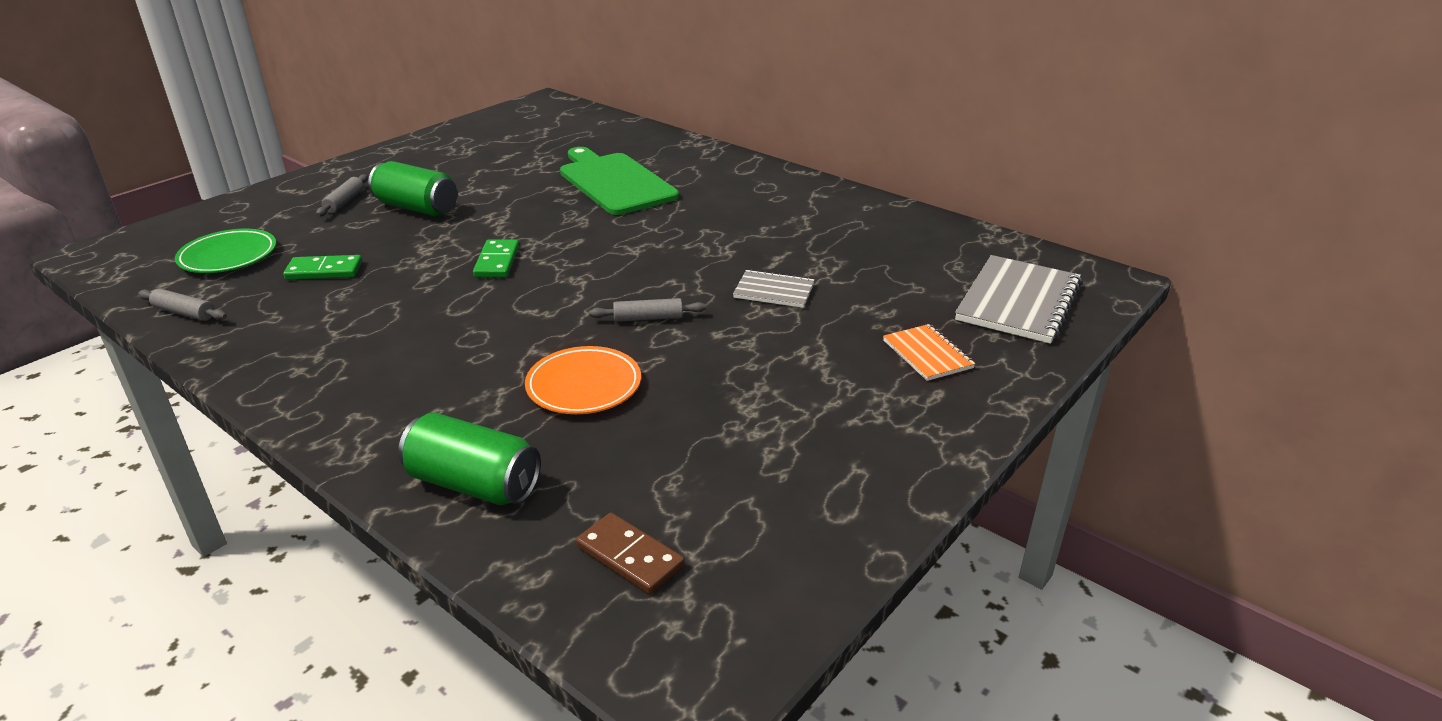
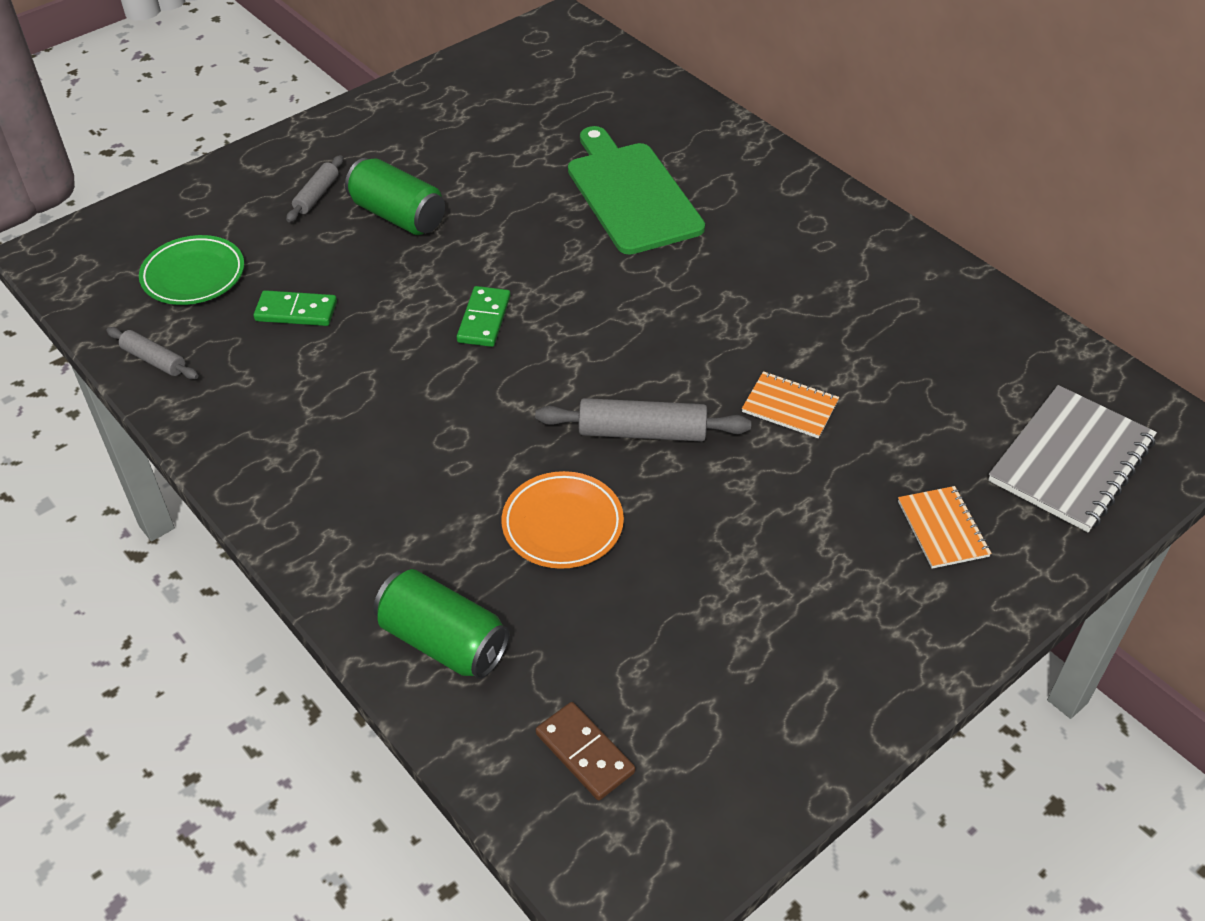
camera: 10 degrees right, 15 degrees up
grey rolling pin [589,298,706,322] -> grey rolling pin [535,398,751,442], size x1.66
grey notebook [733,269,815,308] -> orange notebook [742,371,839,438]

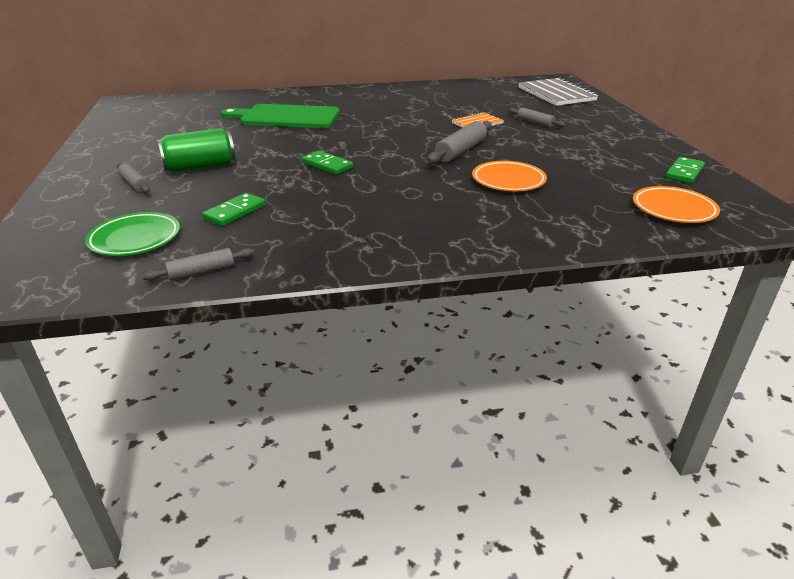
camera: 60 degrees left, 15 degrees down
green can [373,569,510,679] -> none
brown domino [536,702,635,800] -> orange plate [633,186,720,223]
orange notebook [898,486,992,569] -> none
none -> grey rolling pin [509,108,566,128]
none -> green domino [665,157,705,184]

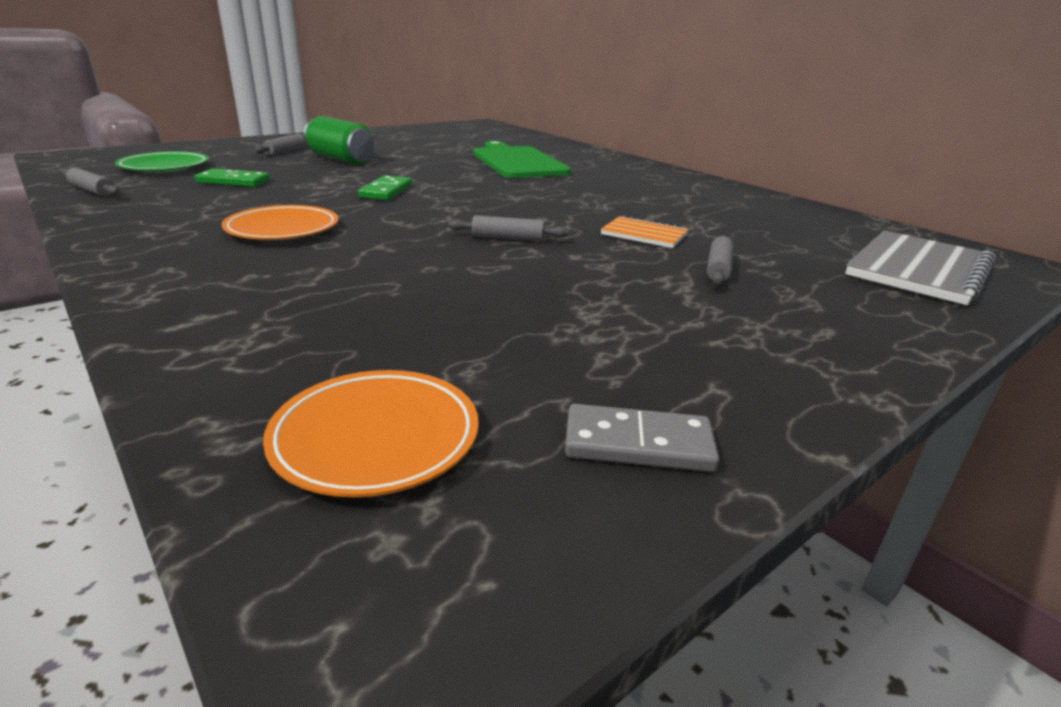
camera: 60 degrees right, 5 degrees down
grey rolling pin [427,121,492,164] -> grey rolling pin [448,215,569,241], size x0.60
orange plate [472,161,547,191] -> orange plate moved to [222,205,339,240]
green domino [665,157,705,184] -> grey domino [565,404,719,472]

